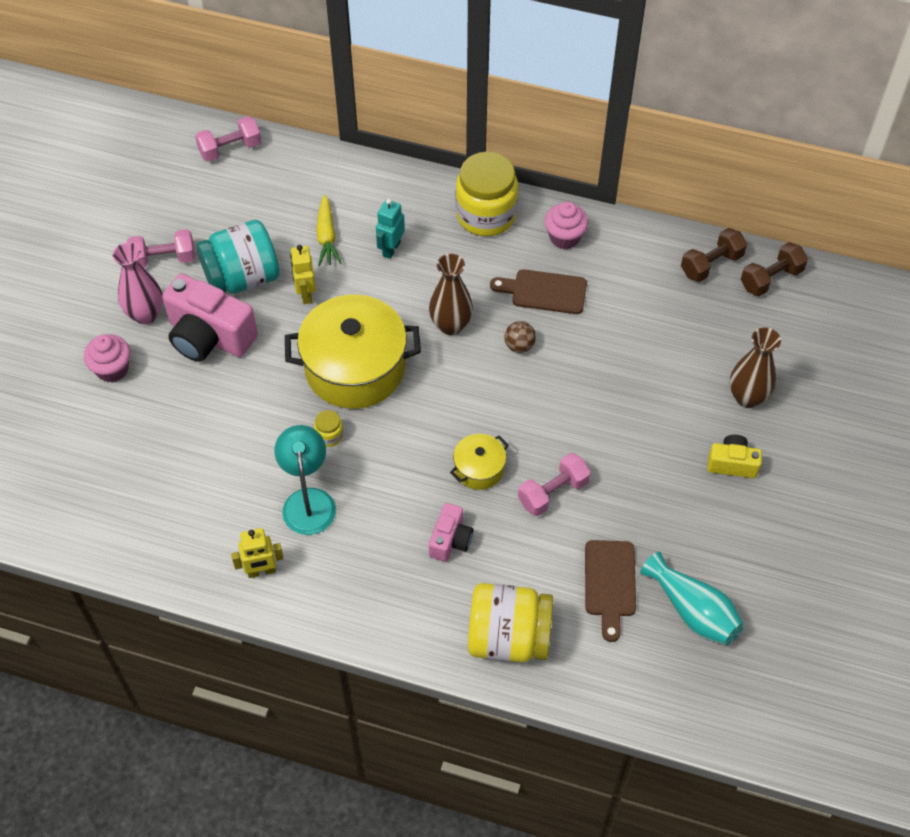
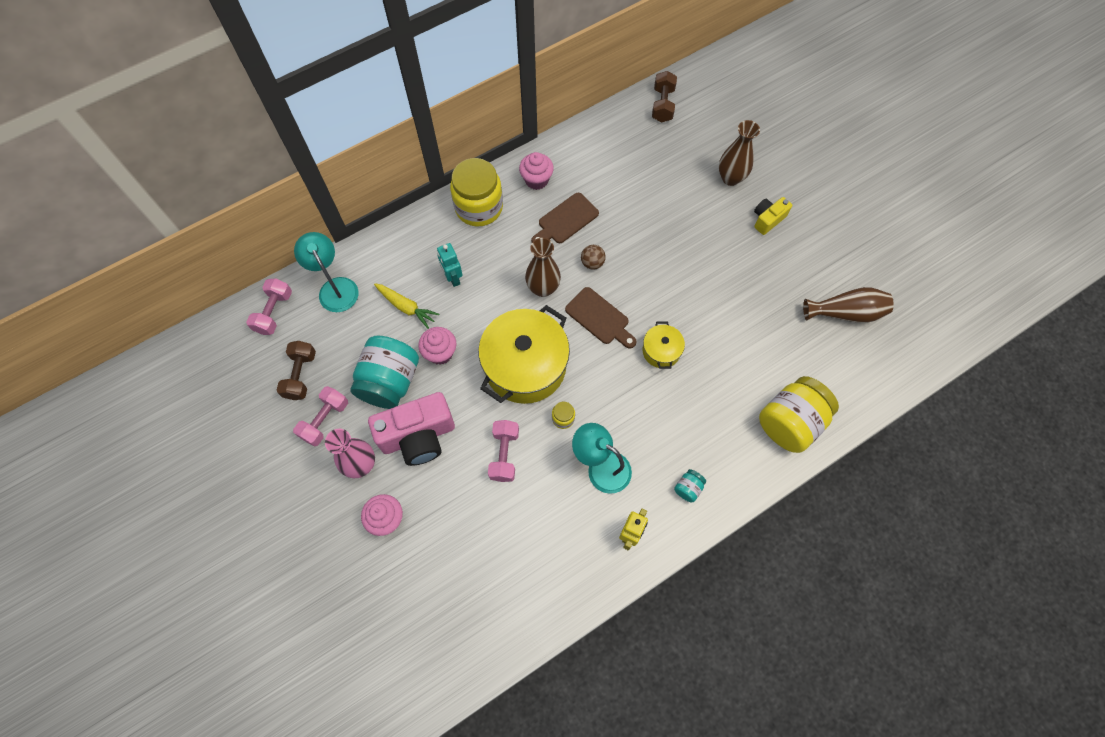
camera: 50 degrees left, 10 degrees up
yellow robot [290,245,316,304] -> pink cupcake [418,327,456,365]
pink camera [429,503,473,562] -> none
pink dumbbell [518,453,591,516] -> pink dumbbell moved to [488,420,519,482]
brown cutting board [585,540,636,642] -> brown cutting board moved to [565,287,637,349]
turquoise vase [640,552,744,645] -> brown vase [803,287,894,323]
brown dumbbell [681,228,747,282] -> brown dumbbell moved to [276,341,316,400]
none -> turquoise lamp [294,232,359,312]
none -> turquoise jar [674,469,706,503]

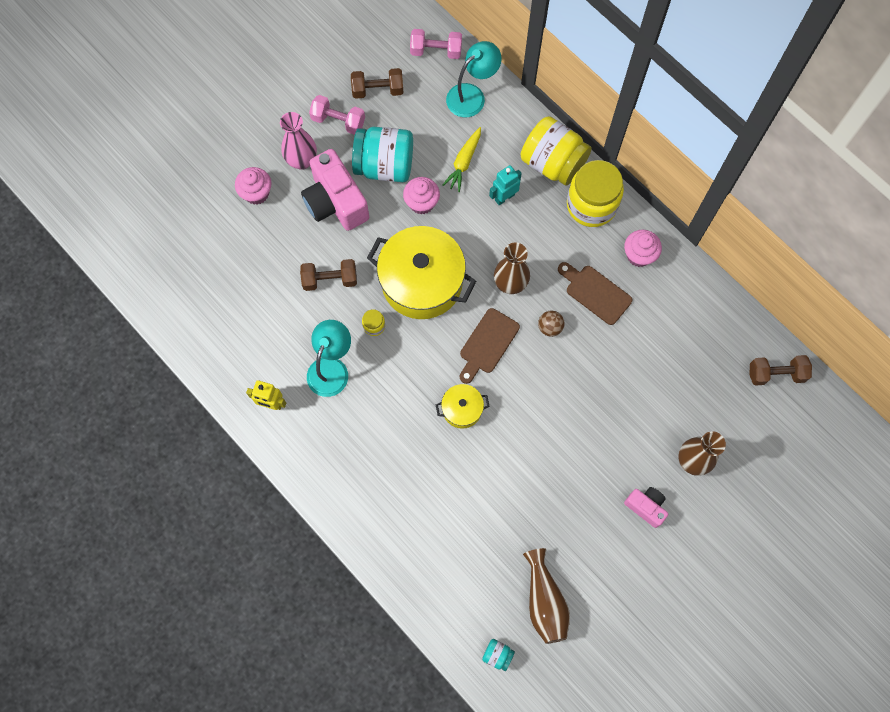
camera: 80 degrees right, 5 degrees up
pink dumbbell [488,420,519,482] -> brown dumbbell [300,259,357,291]
turquoise jar [674,469,706,503] -> turquoise jar moved to [482,639,515,671]
yellow camera [754,197,792,235] -> pink camera [624,487,668,528]
yellow jar [759,376,839,453] -> yellow jar moved to [521,116,592,186]

